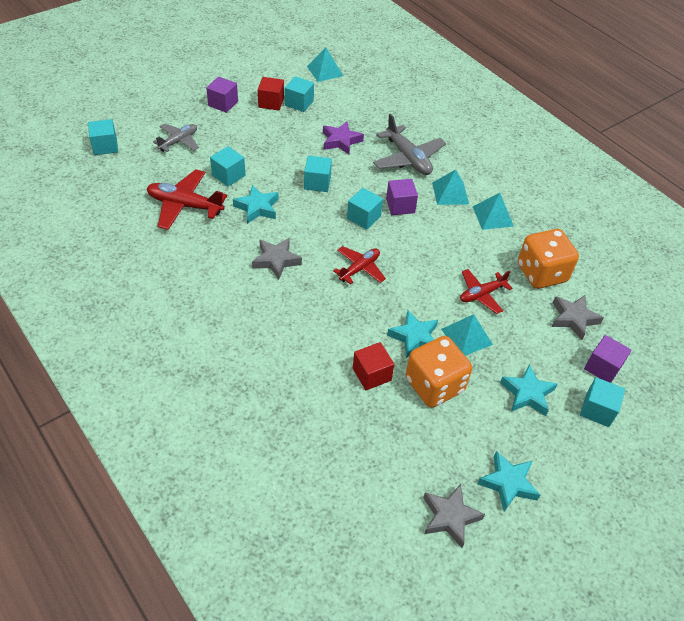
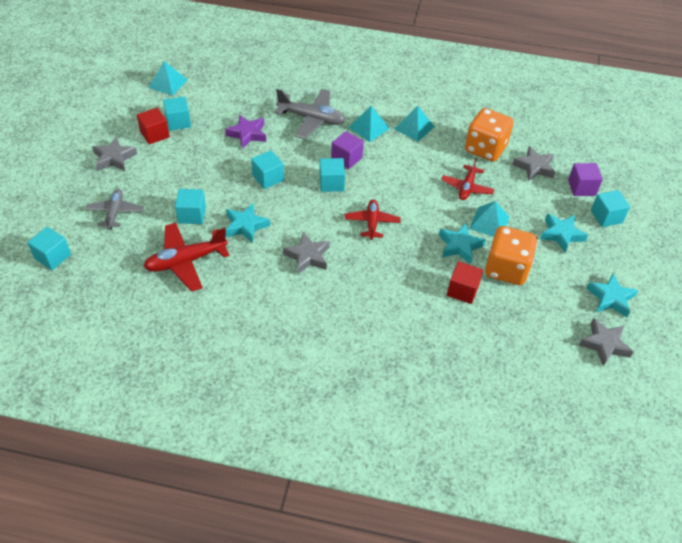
camera: 40 degrees left, 0 degrees up
purple cube [206,77,238,113] -> grey star [92,137,137,171]

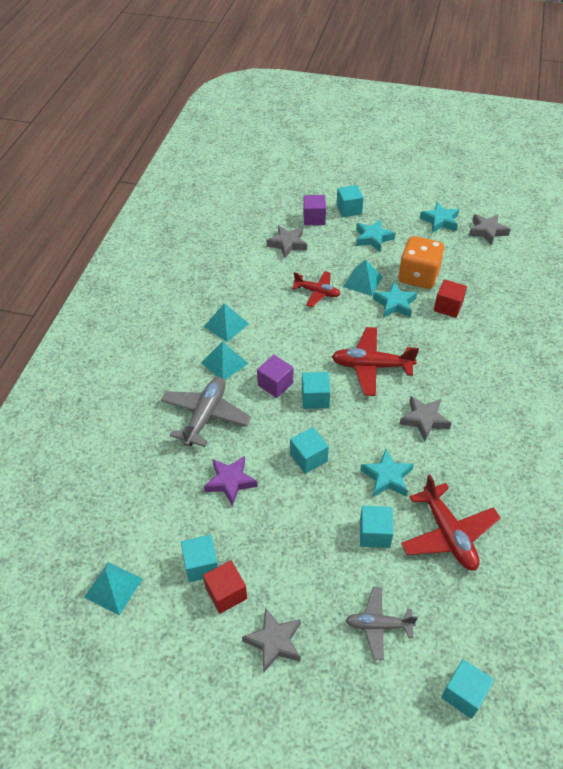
camera: 85 degrees left, 0 degrees up
red plane [345,199,400,240] -> red plane [332,327,419,396], size x1.55
orange dice [465,108,514,162] -> none

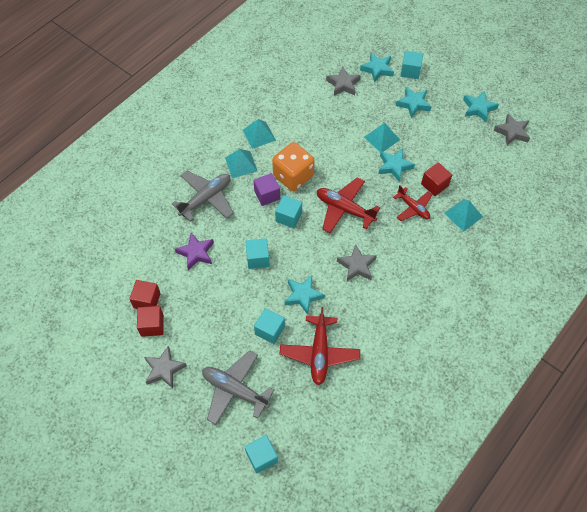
camera: 25 degrees right, 10 degrees up
turquoise pyramid [84,562,142,615] -> turquoise pyramid moved to [444,199,483,232]
turquoise cube [181,535,218,582] -> red cube [129,280,161,309]
red plane [292,271,340,307] -> red plane moved to [393,185,432,221]
purple cube [303,195,326,225] -> turquoise star [360,53,394,82]
grey plane [346,587,418,660] -> grey plane [202,350,274,425], size x1.55
orange dice [398,236,445,289] -> orange dice moved to [272,142,315,191]

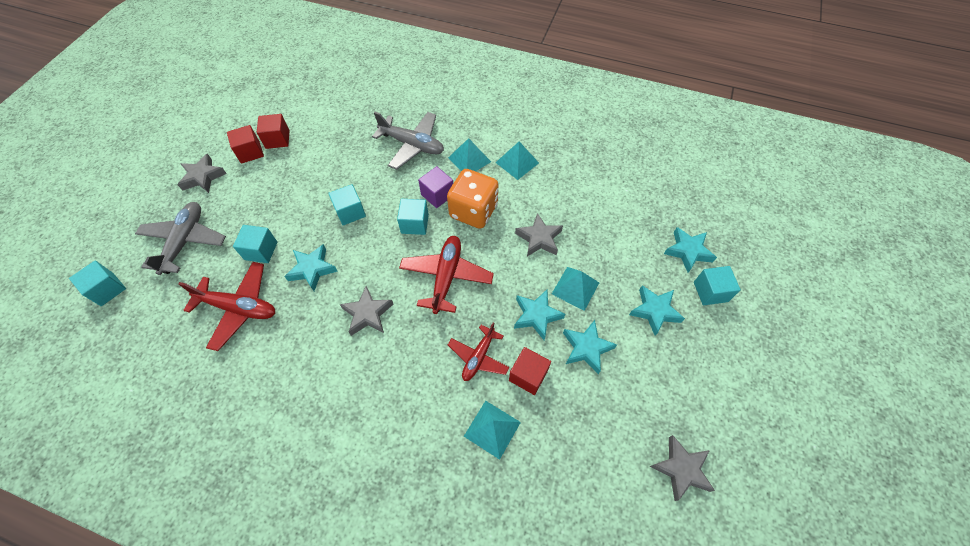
camera: 70 degrees right, 0 degrees up
purple star [175,233,214,270] -> none
red plane [280,307,360,385] -> red plane turned 150 degrees counterclockwise [179,262,275,351]
grey star [326,67,361,96] -> grey star moved to [515,213,563,257]
turquoise star [463,91,499,122] -> turquoise star moved to [563,320,617,374]

